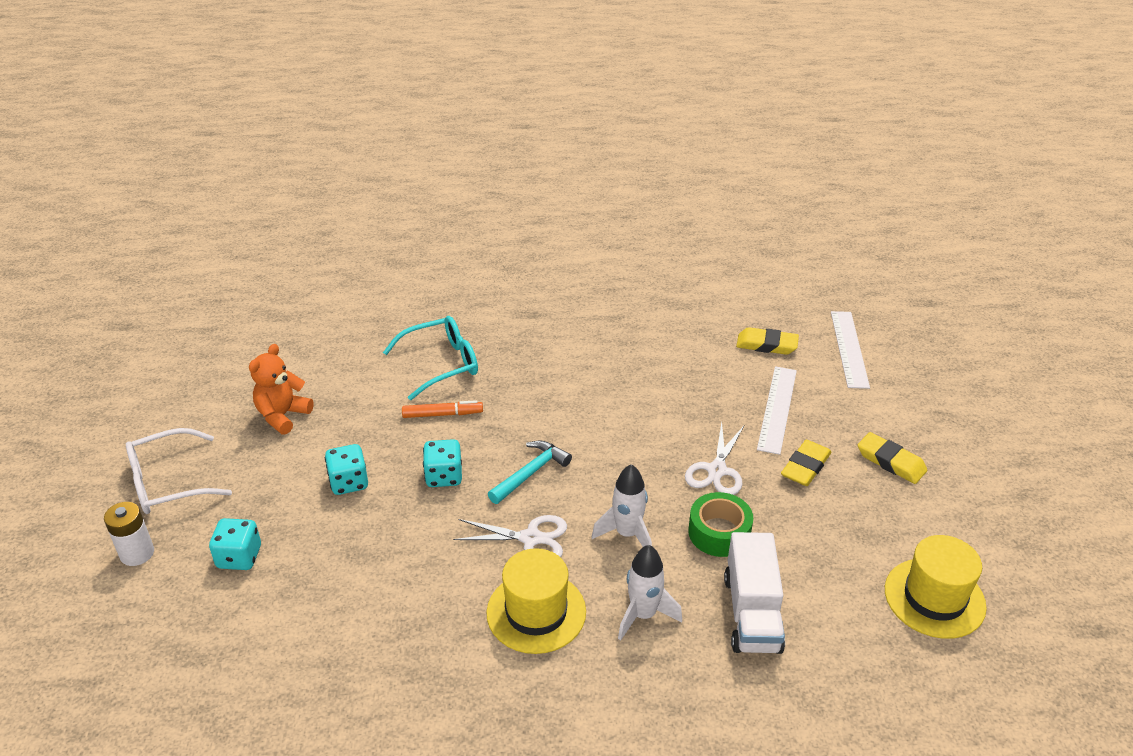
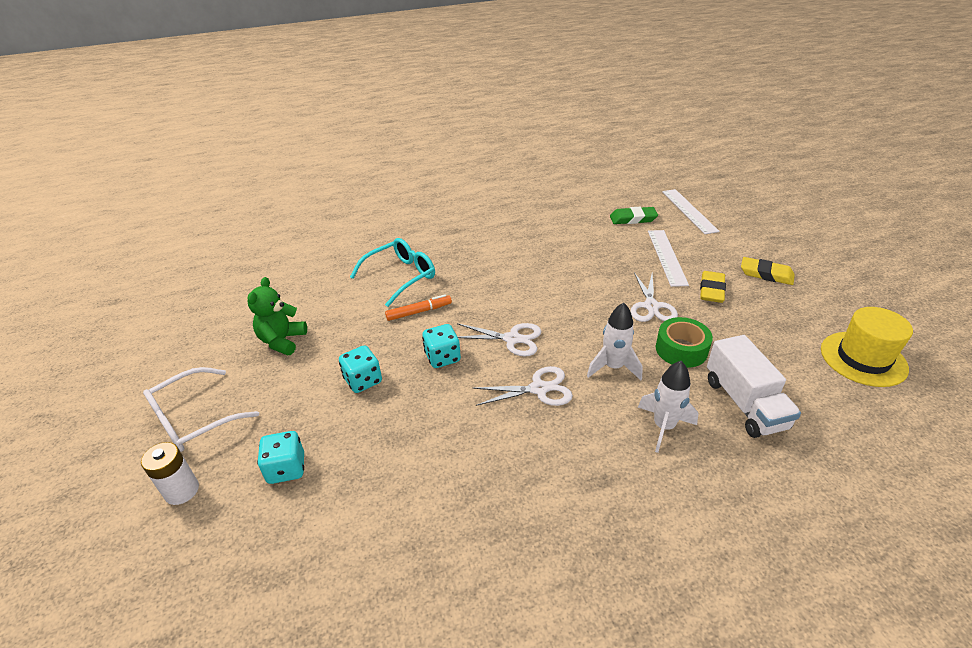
camera: 15 degrees left, 0 degrees up
orange teddy bear [249,344,314,435] -> green teddy bear [247,277,307,355]
yellow hat [486,548,586,654] -> none
turquoise hammer [488,440,572,504] -> white scissors [457,323,541,356]
yellow eraser [736,327,799,355] -> green eraser [610,207,658,224]

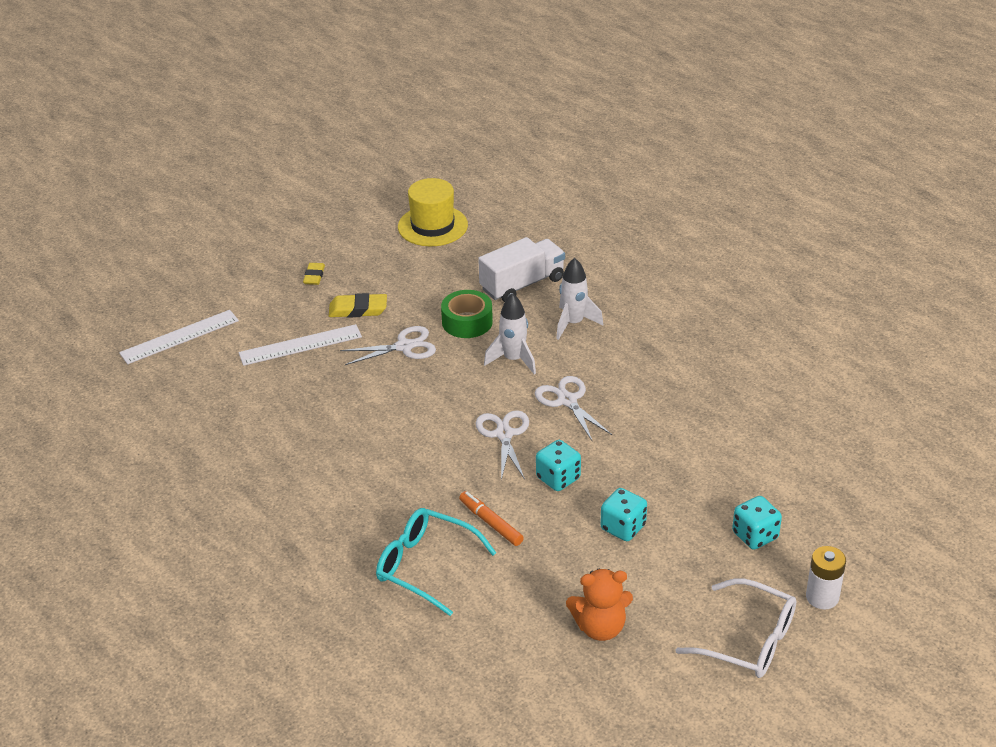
camera: 110 degrees left, 0 degrees up
green teddy bear [247,277,307,355] -> orange teddy bear [566,569,633,641]
green eraser [610,207,658,224] -> none
yellow eraser [741,257,795,285] -> yellow eraser [303,263,325,285], size x0.67

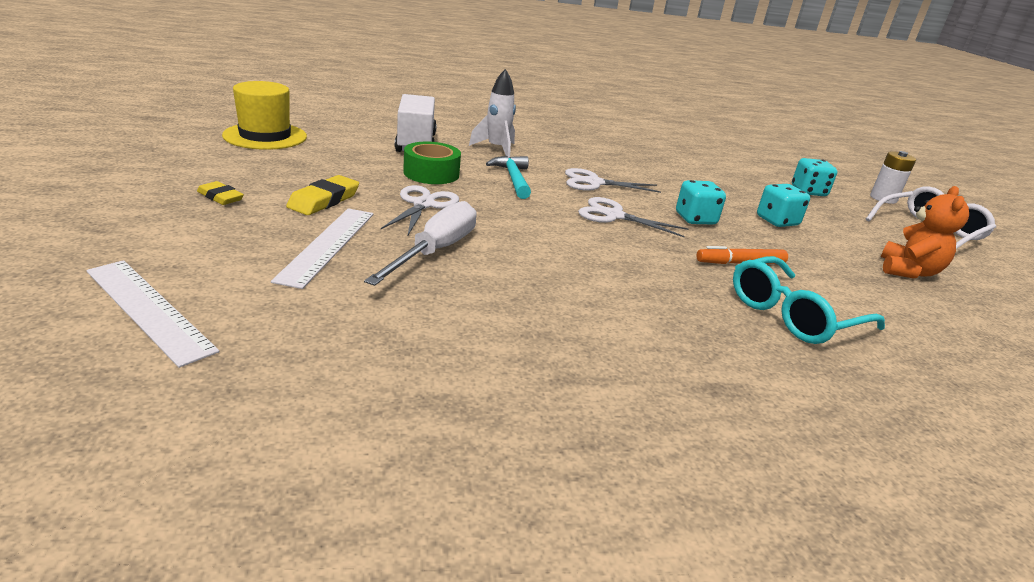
camera: 65 degrees left, 10 degrees down
white ruler [119,310,239,364] -> white ruler turned 45 degrees counterclockwise [86,260,219,368]
white rocket [484,293,536,374] -> turquoise hammer [486,156,531,199]
none -> white screwdriver [364,201,477,286]

